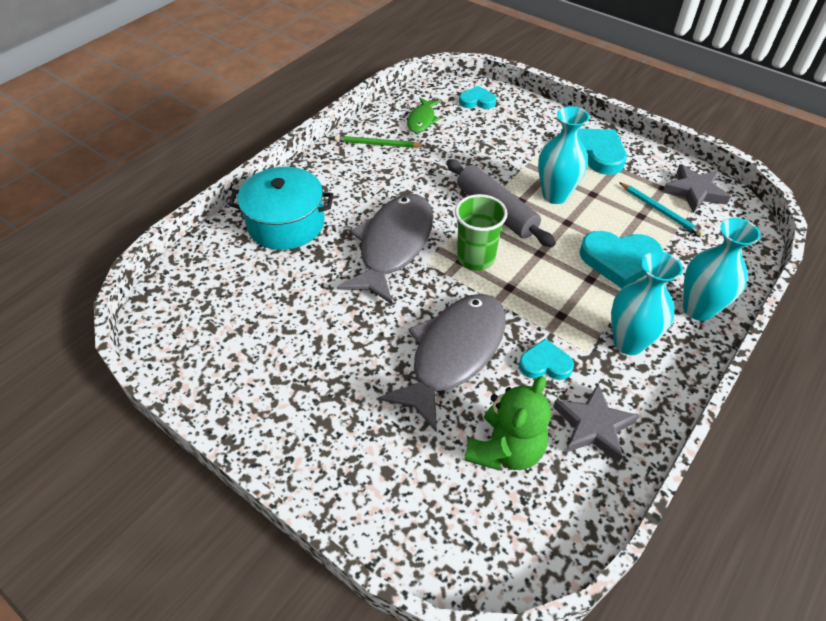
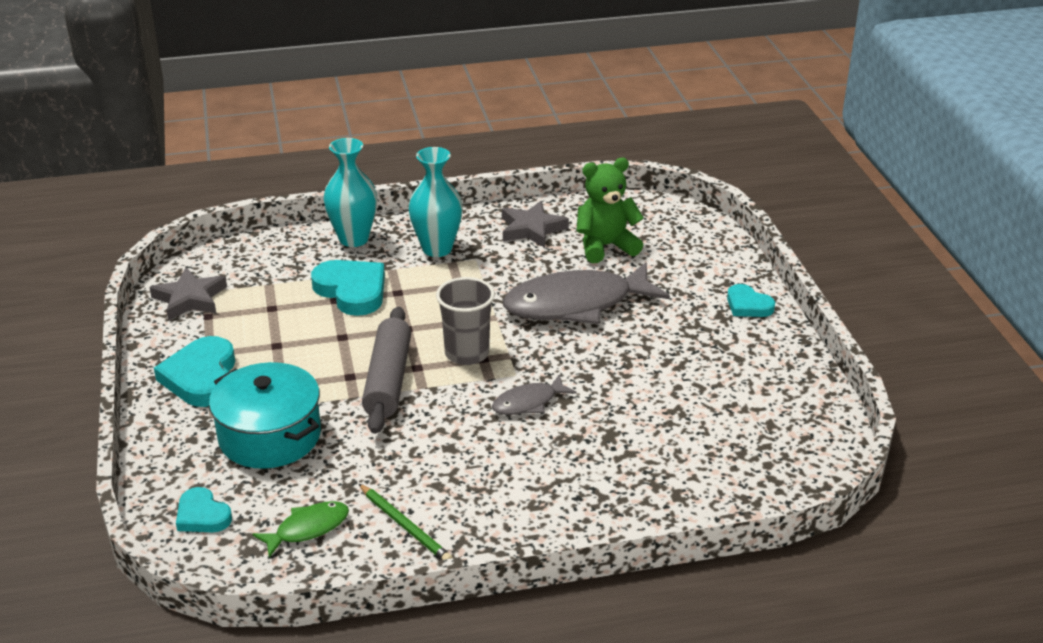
camera: 140 degrees left, 15 degrees down
turquoise pot [229,167,333,250] -> turquoise pot moved to [209,362,321,469]
grey fish [337,194,433,305] -> grey fish [492,375,577,415], size x0.48
green cup [455,194,507,271] -> grey cup [436,277,495,365]
turquoise heart [519,339,574,380] -> turquoise heart moved to [727,284,775,317]
turquoise vase [538,106,590,204] -> none
turquoise pencil [619,182,704,237] -> none

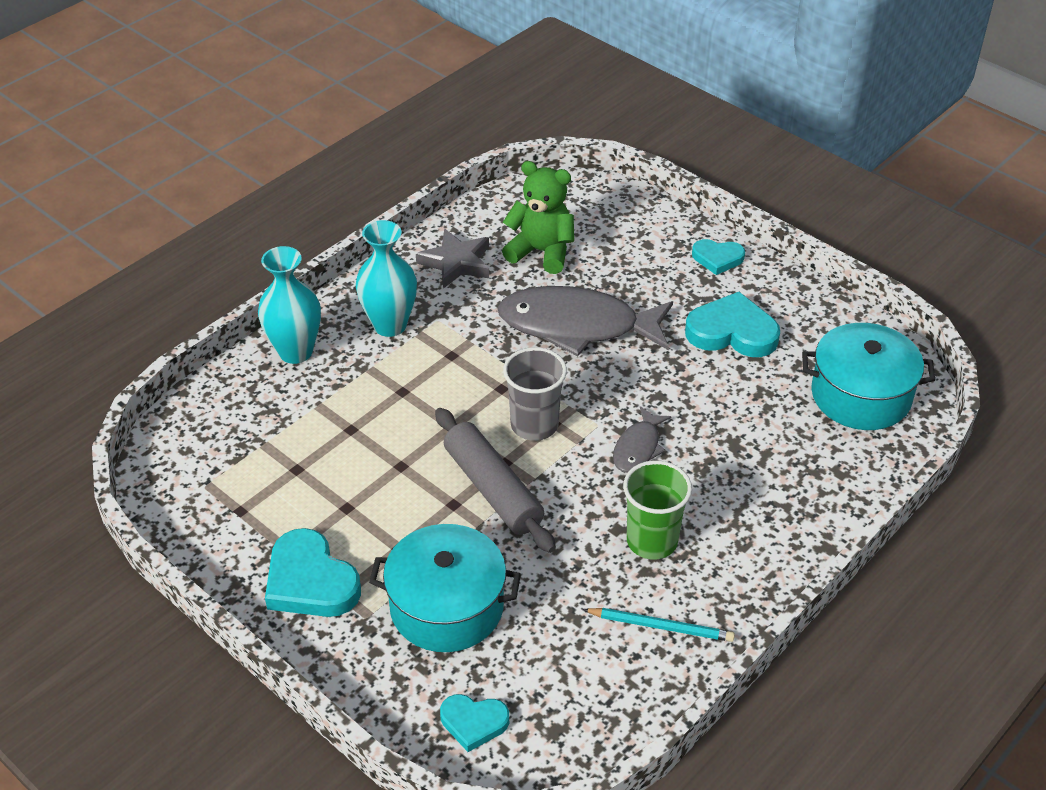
camera: 35 degrees left, 10 degrees up
grey star [149,268,227,321] -> none
green fish [252,501,349,558] -> none
turquoise heart [311,260,385,316] -> turquoise heart moved to [685,292,780,357]
green pencil [359,484,453,560] -> turquoise pencil [582,608,735,642]
grey fish [503,262,670,324] -> grey fish turned 60 degrees clockwise [497,286,673,356]
green teddy bear [577,158,644,263] -> green teddy bear turned 75 degrees clockwise [502,161,574,274]
none -> green cup [623,460,692,560]
none -> turquoise pot [802,323,935,430]

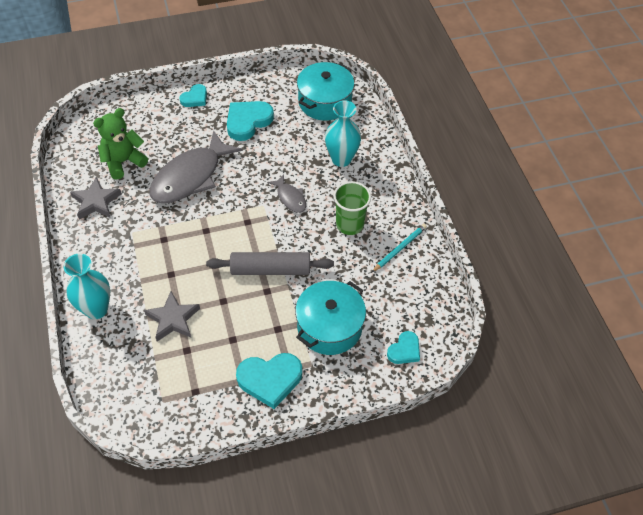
camera: 60 degrees left, 10 degrees up
turquoise vase [356,220,417,337] -> turquoise vase moved to [325,100,361,167]
grey cup [503,347,567,441] -> none
none -> grey star [144,291,200,341]

